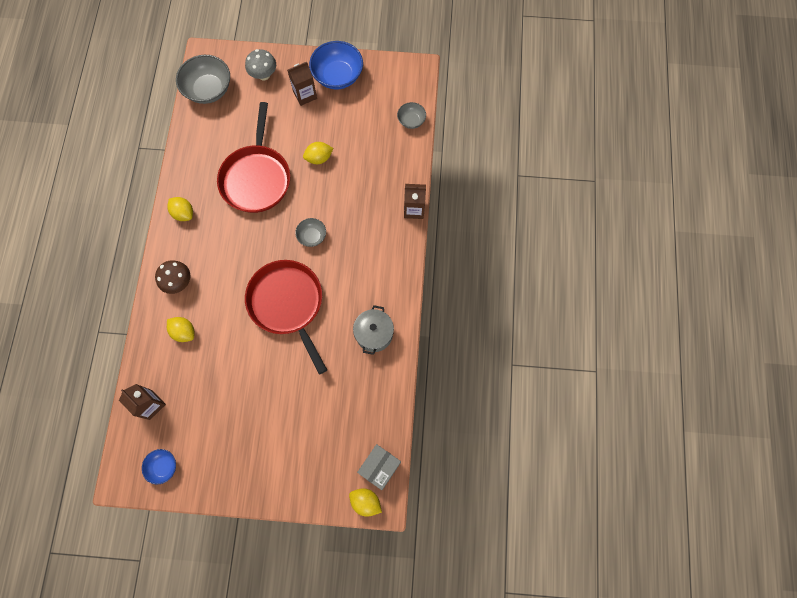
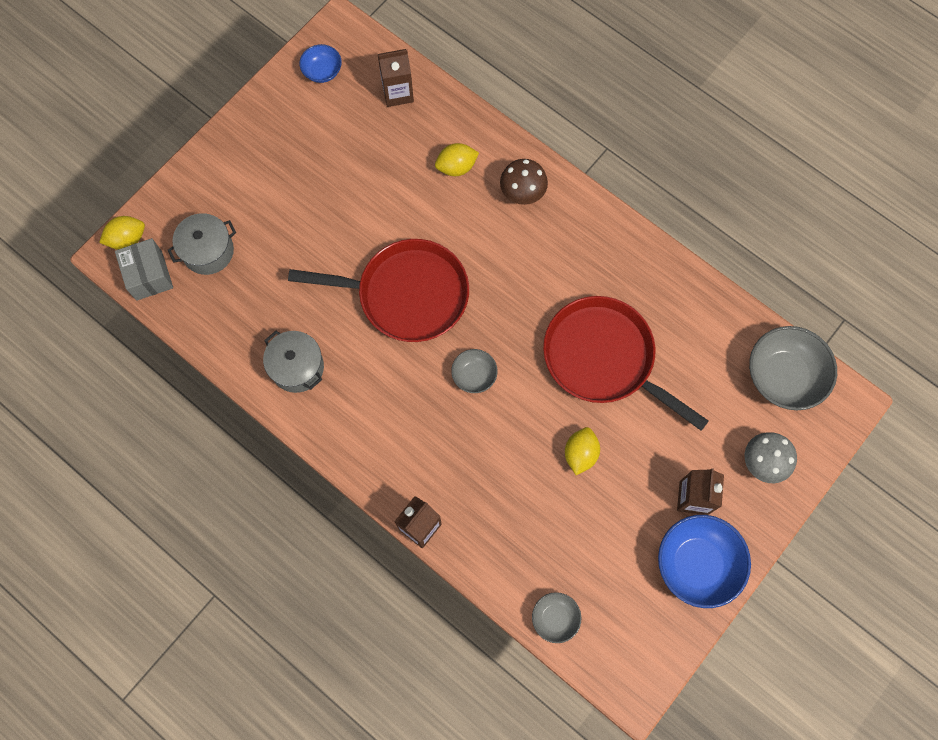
camera: 125 degrees right, 0 degrees up
yellow lemon [167,197,193,221] -> none
none -> grey pot [168,213,236,275]

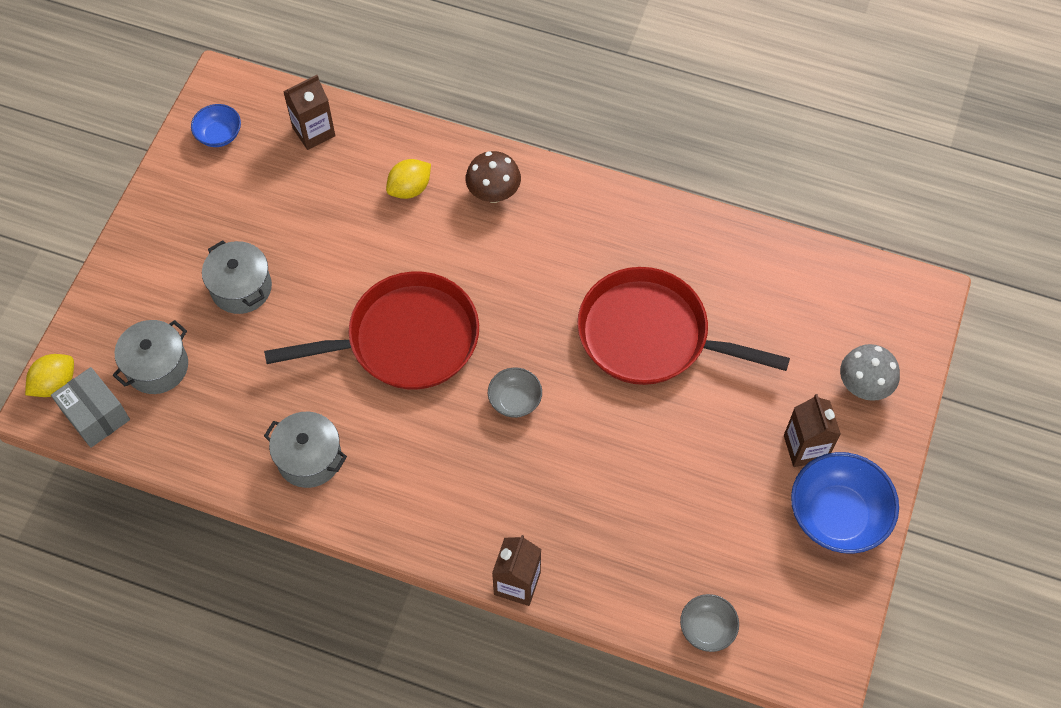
camera: 20 degrees left, 10 degrees down
yellow lemon [565,427,600,475] -> none
grey bowl [749,326,837,410] -> none
none -> grey pot [202,240,272,314]

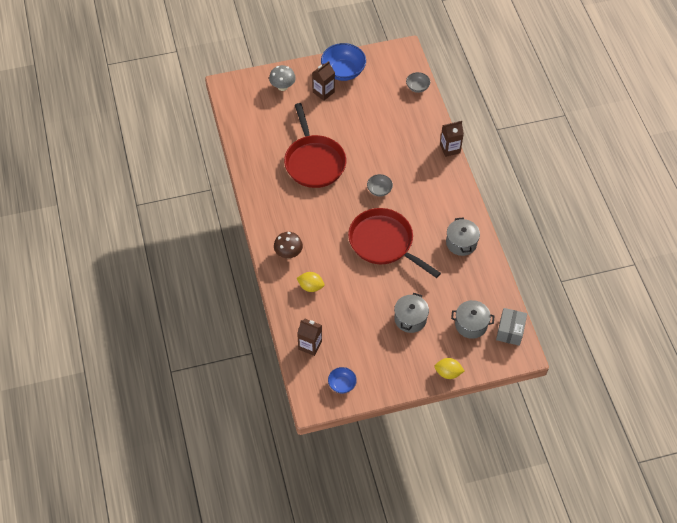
camera: 125 degrees left, 5 degrees down
yellow lemon [25,354,74,397] -> yellow lemon moved to [434,358,465,379]

